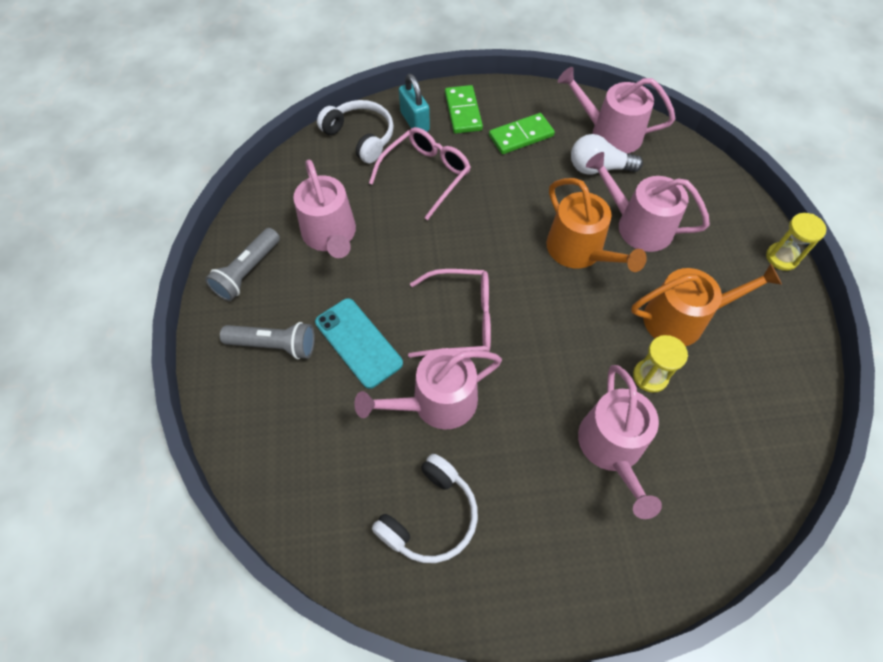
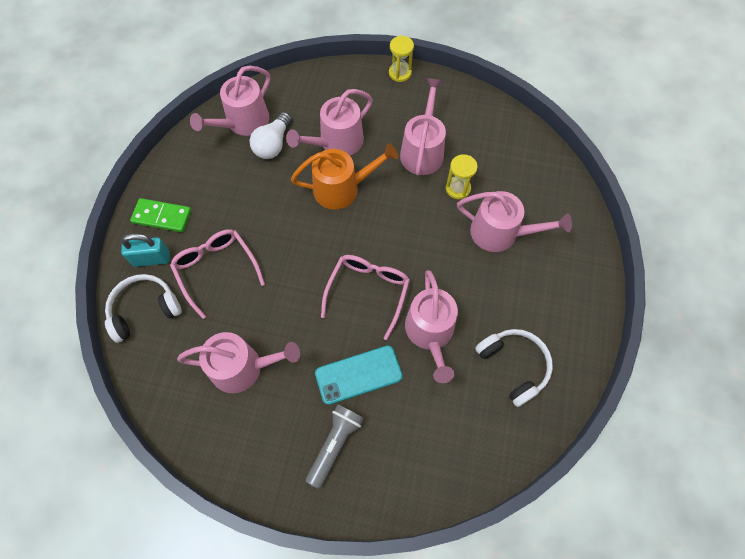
camera: 70 degrees left, 5 degrees up
grey flashlight [205,228,280,301] -> none
green domino [489,113,555,154] -> none
orange watering can [631,263,782,346] -> pink watering can [400,78,446,176]

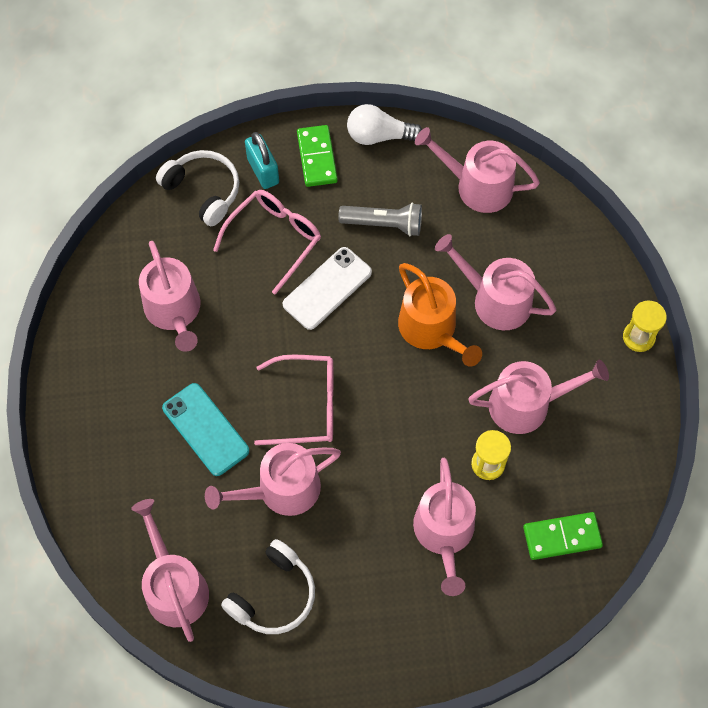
camera: 70 degrees right, 0 degrees up
white light bulb [250,112,292,159] -> white light bulb moved to [347,104,422,145]
grey flashlight [306,404,364,489] -> grey flashlight moved to [338,203,422,236]
none -> pink watering can [131,499,209,642]
none -> white phone [283,247,372,330]
none -> green domino [523,512,603,560]

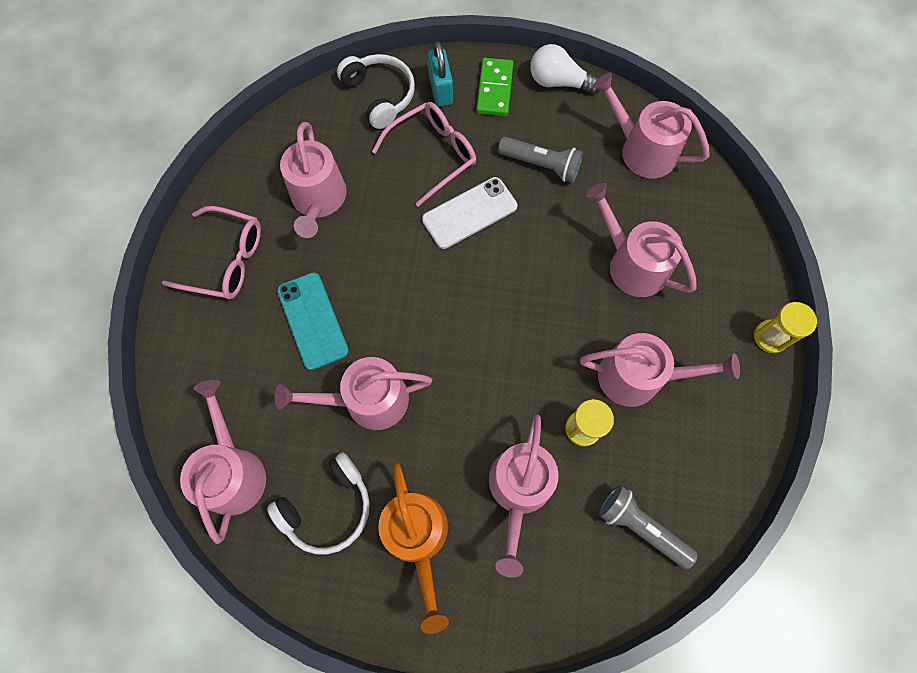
camera: 15 degrees right, 5 degrees up
pink glasses [254,355,333,445] -> pink glasses moved to [162,206,261,300]
orange watering can [398,263,482,367] -> orange watering can moved to [378,463,449,634]
green domino [523,512,603,560] -> grey flashlight [599,485,698,569]

